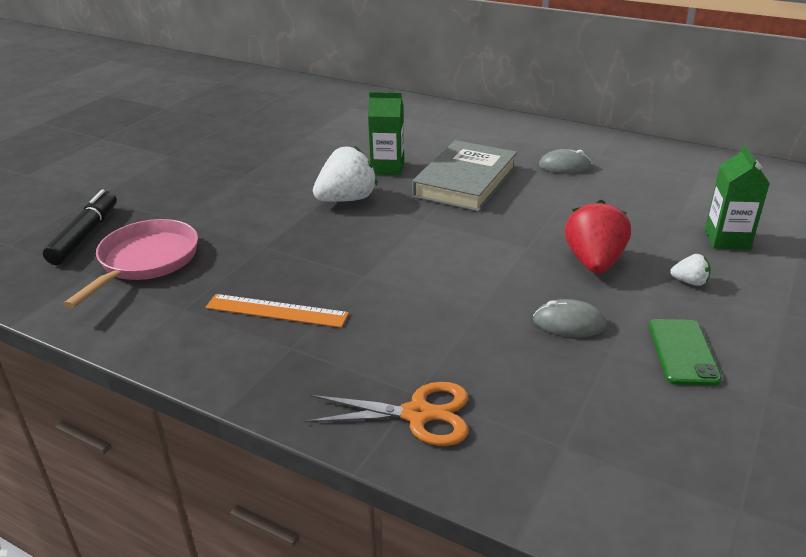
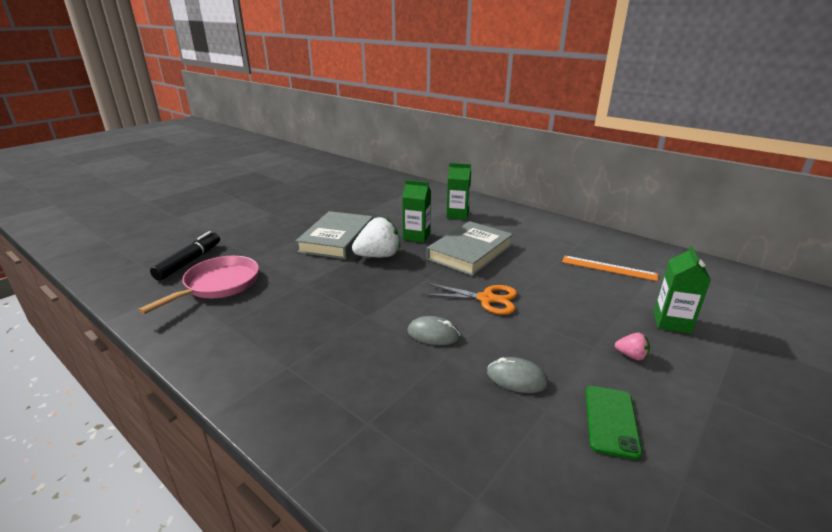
camera: 10 degrees right, 5 degrees down
orange ruler [205,294,349,328] -> orange ruler moved to [562,256,658,281]
orange scissors [305,382,468,446] -> orange scissors moved to [422,283,517,315]
grey mouse [539,149,592,174] -> grey mouse moved to [408,316,460,345]
red strawberry [565,200,631,273] -> none
white strawberry [670,254,711,286] -> pink strawberry [615,333,650,360]
none -> grey book [296,211,373,259]
none -> green carton [446,163,471,220]

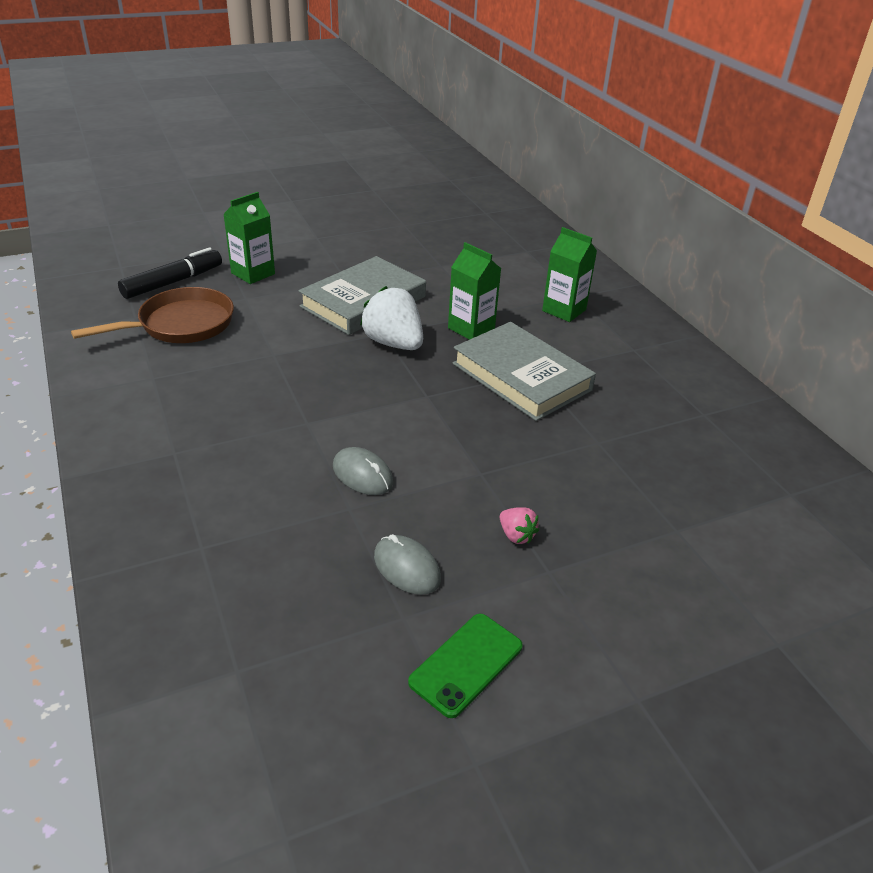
camera: 25 degrees right, 10 degrees up
pink pan [138,256,259,314] -> brown pan [71,287,234,343]
white strawberry [352,217,400,257] -> white strawberry turned 135 degrees counterclockwise [360,286,423,350]
orange scissors [422,283,517,315] -> none
grey book [427,221,513,276] -> grey book turned 75 degrees clockwise [453,322,596,421]
orange ruler [562,256,658,281] -> none
pink strawberry [615,333,650,360] -> pink strawberry moved to [500,507,539,544]
green carton [654,246,711,334] -> green carton moved to [223,192,275,284]

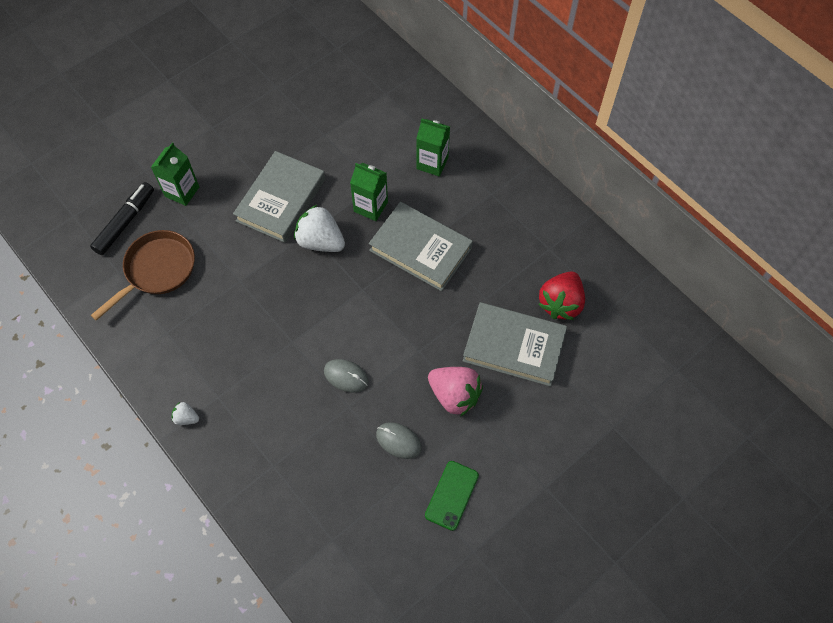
camera: 15 degrees left, 25 degrees up
pink strawberry [500,507,539,544] -> pink strawberry [428,367,483,417], size x2.09
none -> white strawberry [172,402,199,425]
none -> grey book [463,302,567,387]
none -> red strawberry [538,271,585,320]

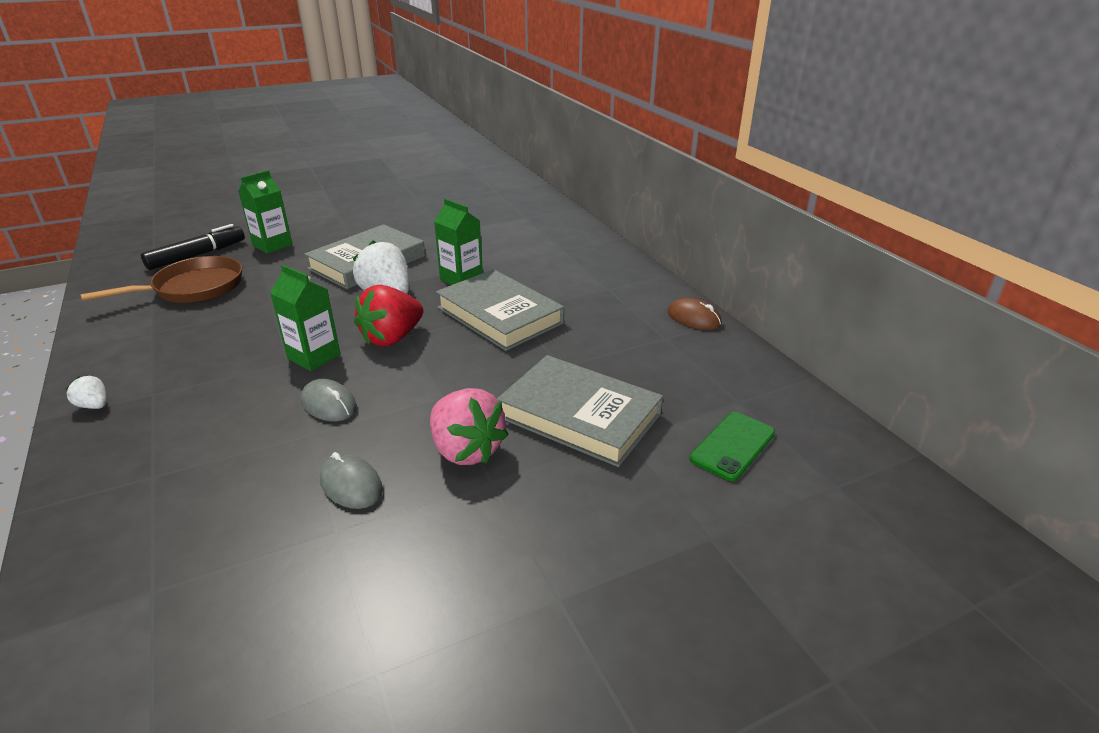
camera: 15 degrees right, 30 degrees down
green carton [416,118,450,177] -> green carton moved to [270,265,341,371]
green phone [425,461,479,531] -> green phone moved to [690,412,775,481]
red strawberry [538,271,585,320] -> red strawberry moved to [354,285,423,347]
none -> brown mouse [668,298,722,330]

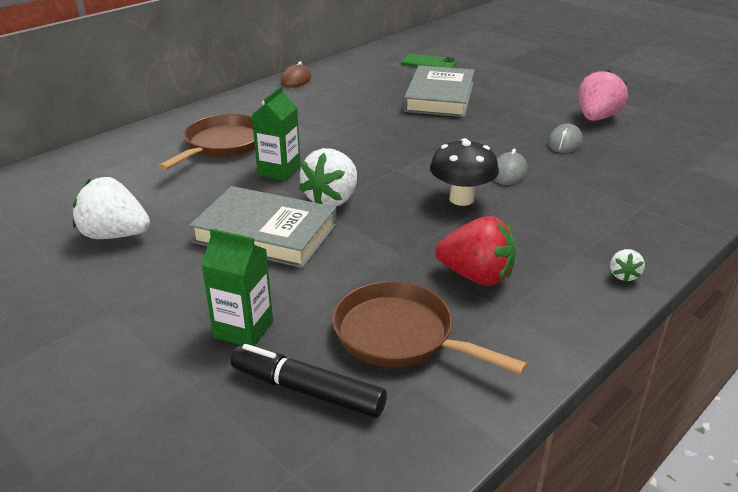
camera: 110 degrees left, 0 degrees up
green carton [270,265,341,371] -> black mushroom [430,138,499,206]
red strawberry [354,285,423,347] -> red strawberry moved to [435,216,516,286]
pink strawberry [430,388,509,465] -> pink strawberry moved to [578,69,628,121]
grey book [436,269,564,351] -> none
none -> white strawberry [73,177,150,239]
none -> brown pan [158,114,255,170]

